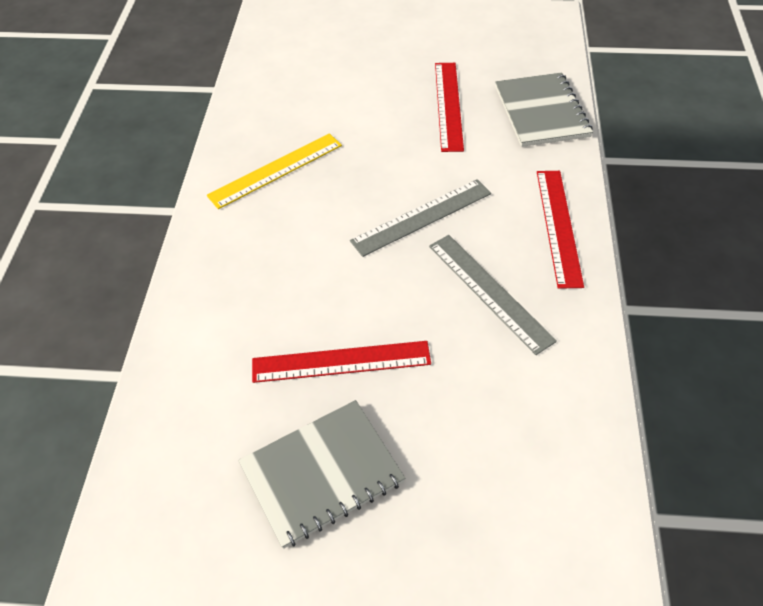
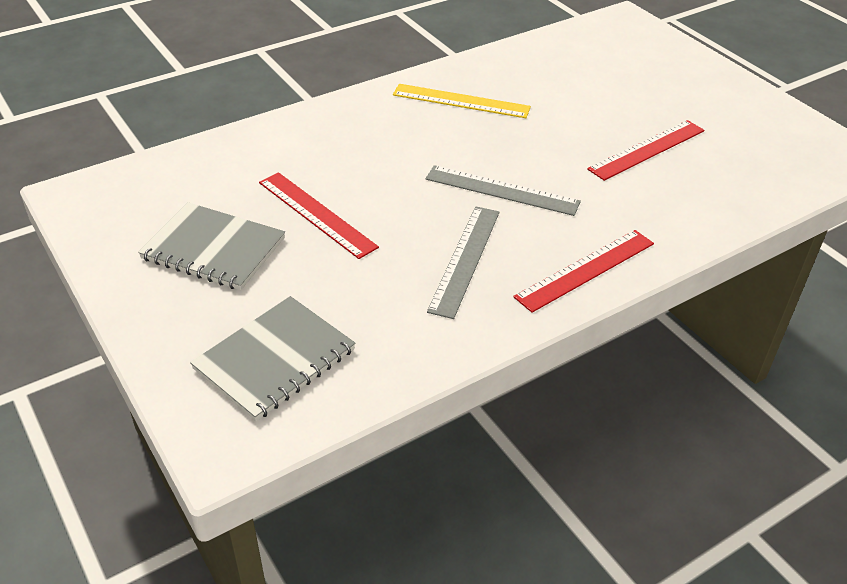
camera: 50 degrees right, 10 degrees down
grey notebook [495,72,593,147] -> grey notebook moved to [190,296,356,421]

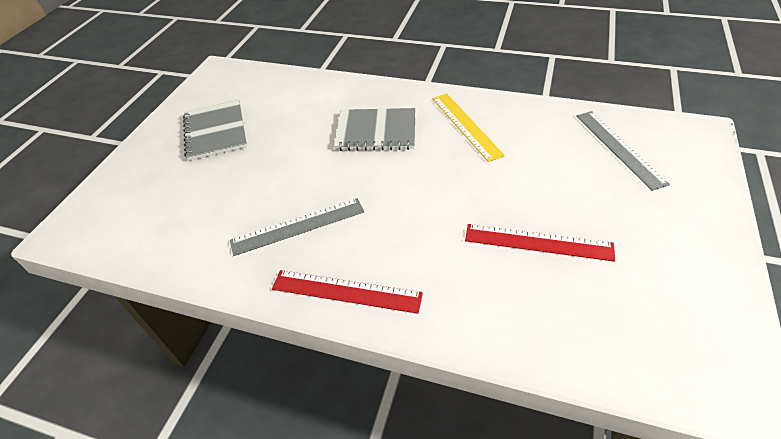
camera: 55 degrees right, 5 degrees up
grey notebook [190,296,356,421] -> grey notebook moved to [334,108,415,151]
red ruler [259,172,379,259] -> none
grey ruler [426,165,581,216] -> grey ruler moved to [576,111,670,191]

